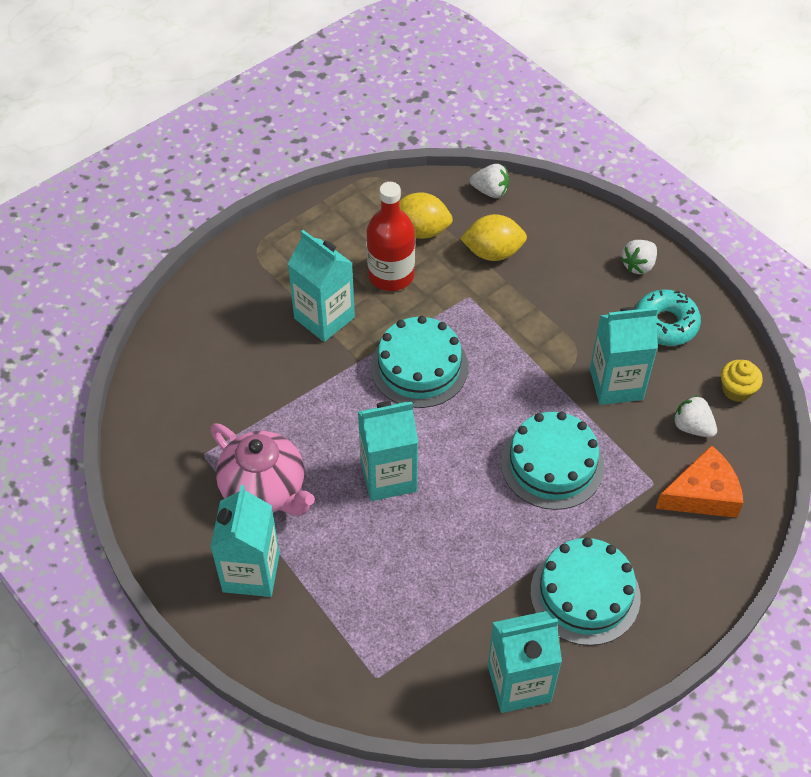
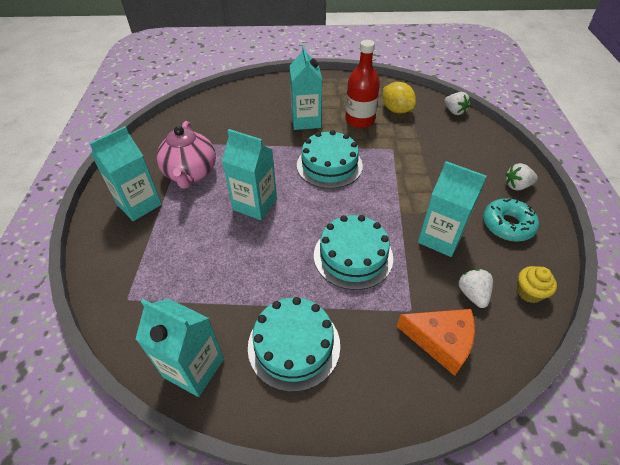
camera: 40 degrees right, 5 degrees down
yellow lemon [460,214,527,261] -> none

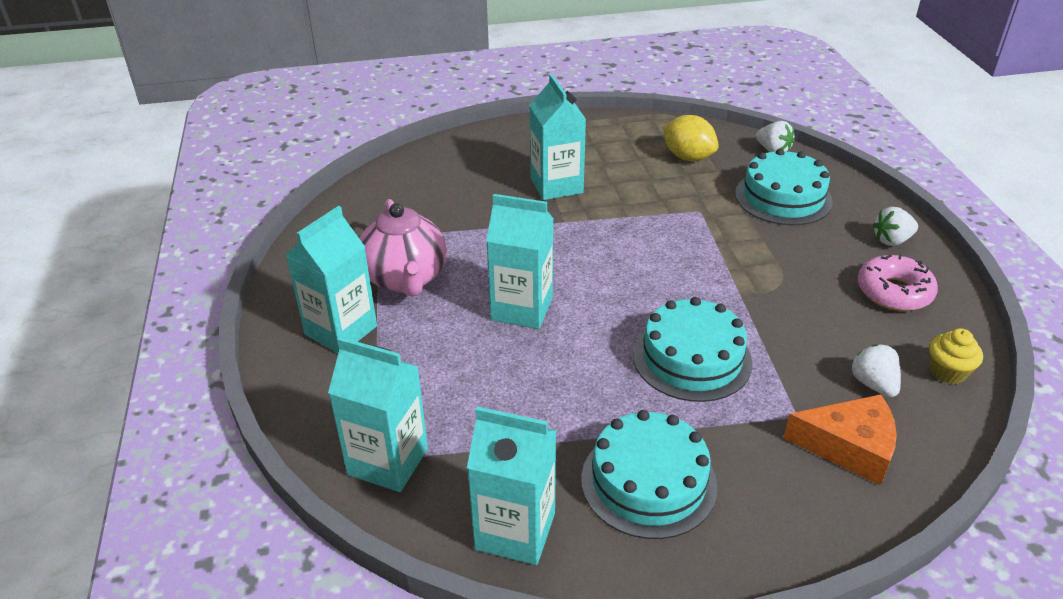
camera: 10 degrees left, 10 degrees down
turquoise cake [297,130,363,189] -> turquoise cake moved to [735,149,833,225]
red bottle [345,40,380,128] -> none
turquoise carton [418,161,486,257] -> turquoise carton moved to [328,337,428,492]
turquoise donut [483,198,539,242] -> pink donut [857,254,938,311]

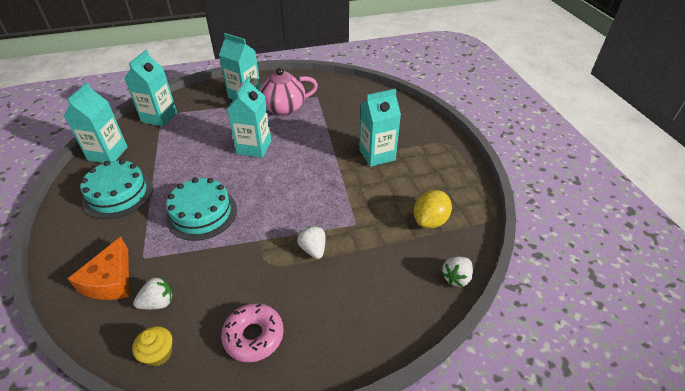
camera: 85 degrees right, 5 degrees up
turquoise cake [735,149,833,225] -> none
white strawberry [873,207,918,246] -> white strawberry moved to [297,226,326,259]

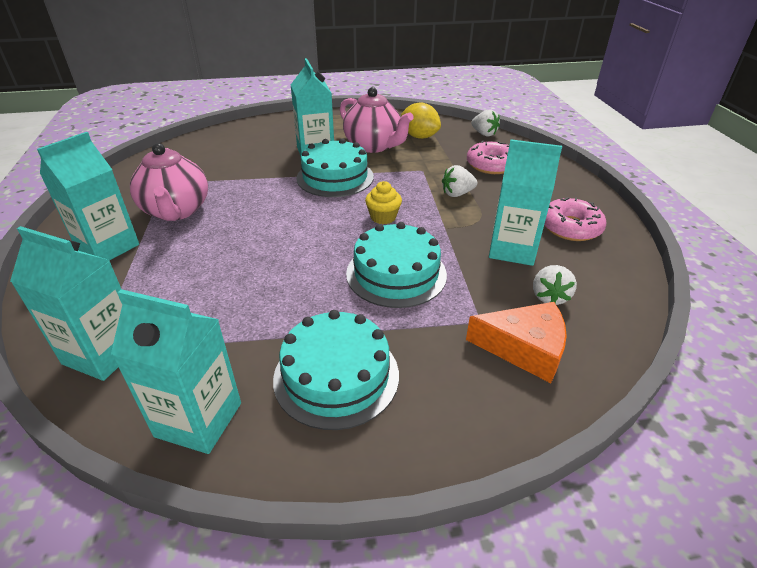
camera: 85 degrees left, 5 degrees down
yellow cupcake [132,326,172,367] -> yellow cupcake moved to [365,181,402,224]
white strawberry [133,277,173,309] -> white strawberry turned 150 degrees counterclockwise [533,265,577,305]
turquoise carton [227,77,271,158] -> turquoise carton moved to [489,139,562,266]
none -> turquoise cake [296,138,374,197]
none -> pink teapot [340,87,414,153]
none -> pink donut [467,141,509,174]

